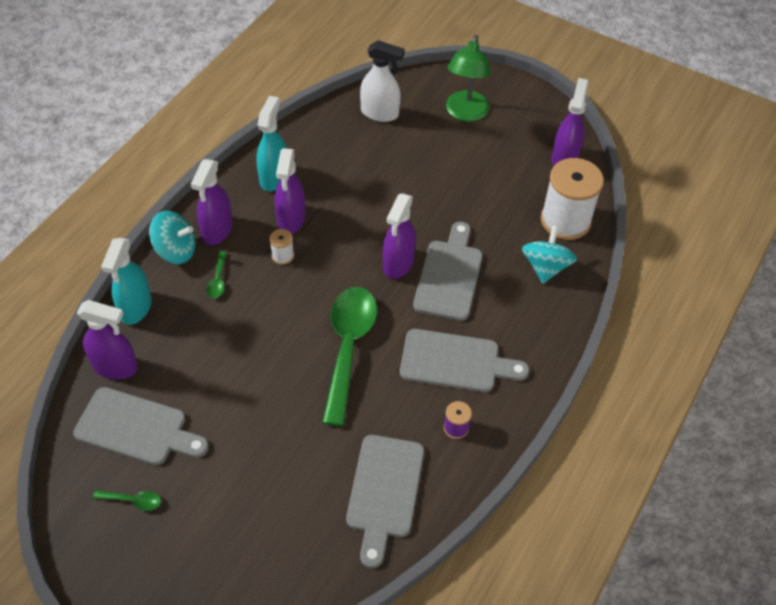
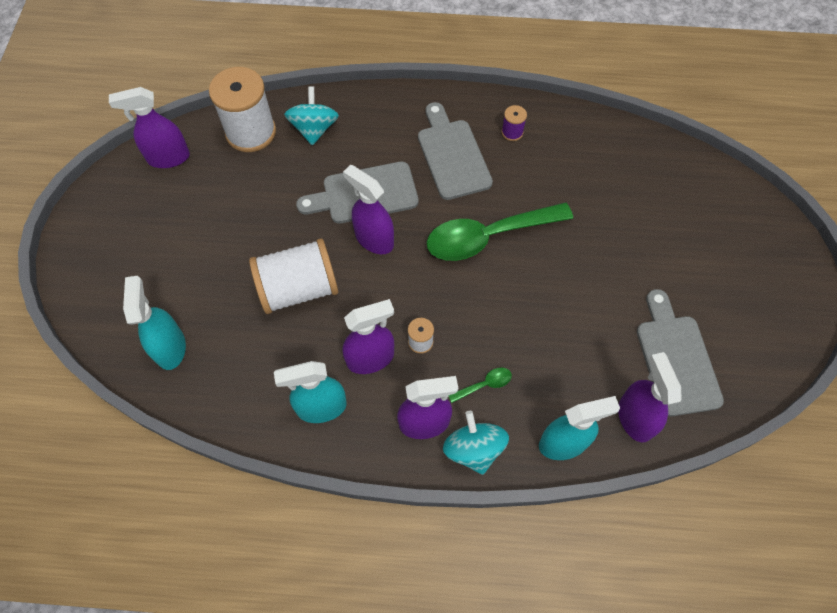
camera: 115 degrees left, 10 degrees up
green spoon [93,490,161,511] -> none
grey cutting board [346,435,424,568] -> none
white spray bottle [360,40,405,122] -> turquoise spray bottle [123,276,186,370]
purple spray bottle [383,193,416,279] -> purple spray bottle turned 135 degrees counterclockwise [343,165,394,254]
green lamp [446,35,491,122] -> none
turquoise spinning top [522,225,577,283] -> turquoise spinning top turned 105 degrees clockwise [284,86,339,146]
none -> white spool [249,238,338,314]

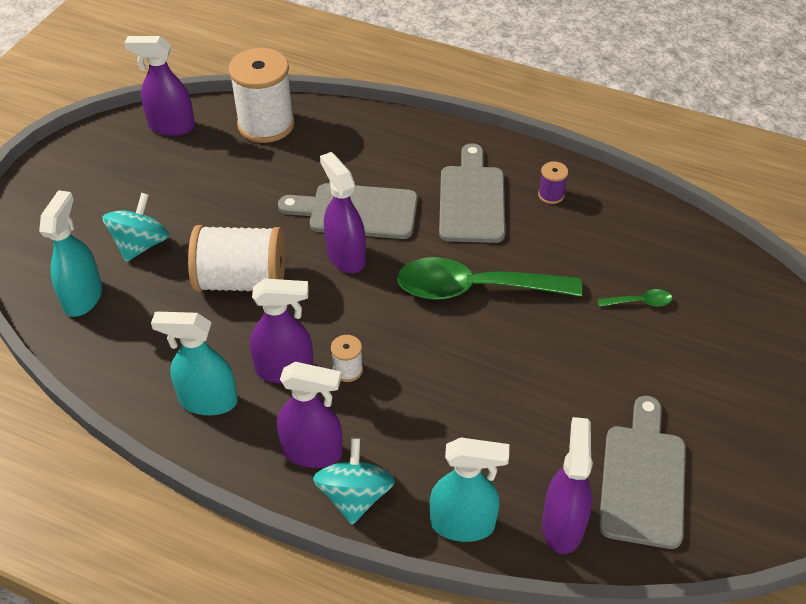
camera: 20 degrees right, 15 degrees down
turquoise spinning top [284,86,339,146] -> turquoise spinning top moved to [102,193,169,262]
green spoon [449,368,512,403] -> green spoon moved to [597,289,672,307]

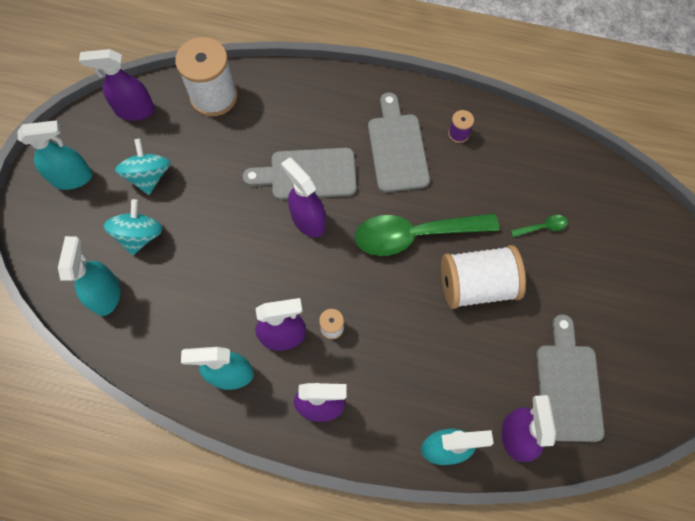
camera: 10 degrees left, 20 degrees up
white spool [188,225,285,292] -> white spool moved to [441,245,526,309]
turquoise spinning top [313,438,395,525] -> turquoise spinning top moved to [115,139,170,195]
none -> turquoise spray bottle [17,120,92,190]

